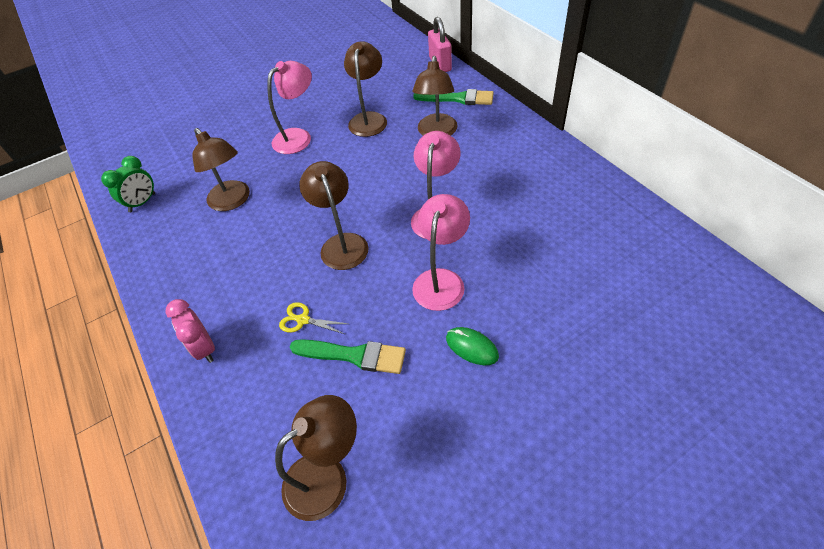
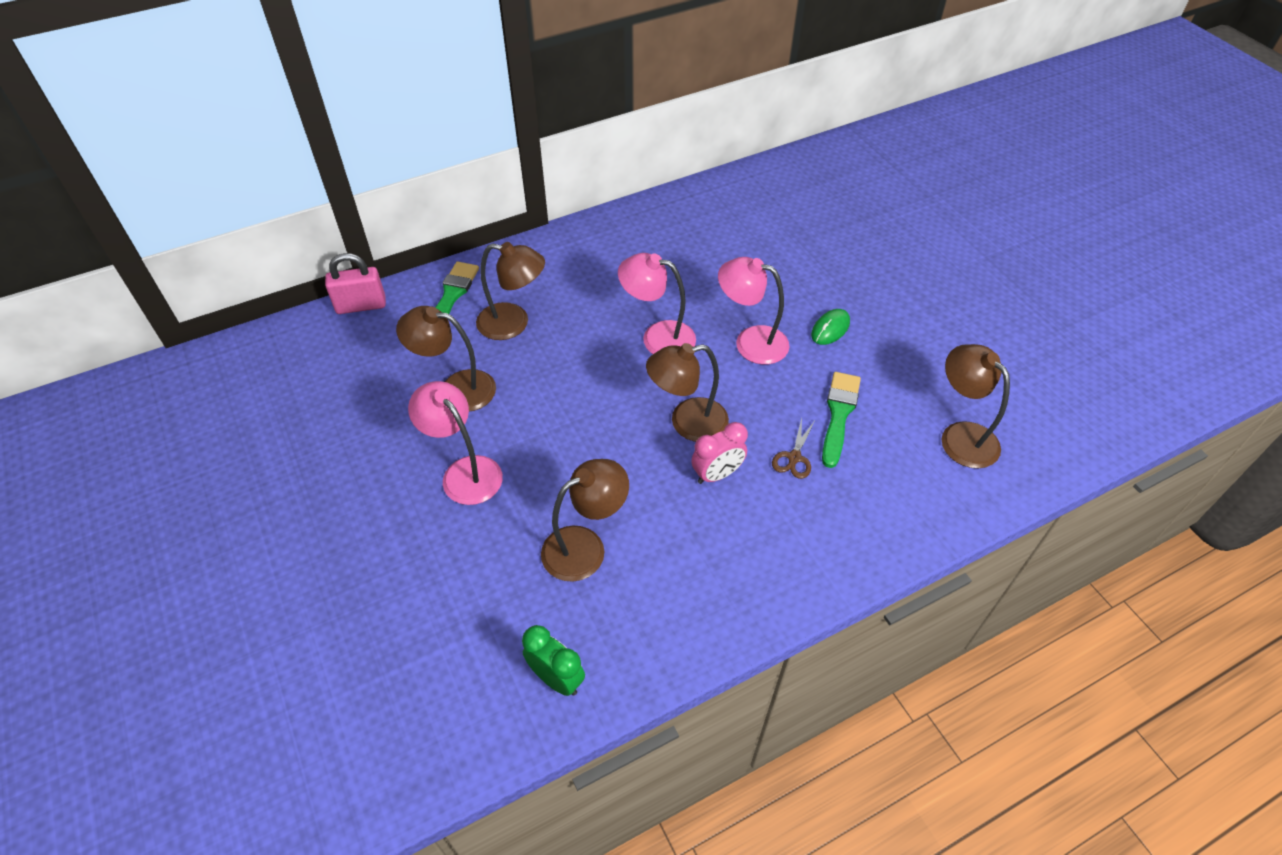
camera: 90 degrees left, 0 degrees up
pink clock [165,299,215,363] -> pink clock moved to [691,422,748,484]
yellow scissors [279,302,348,334] -> brown scissors [772,418,815,479]

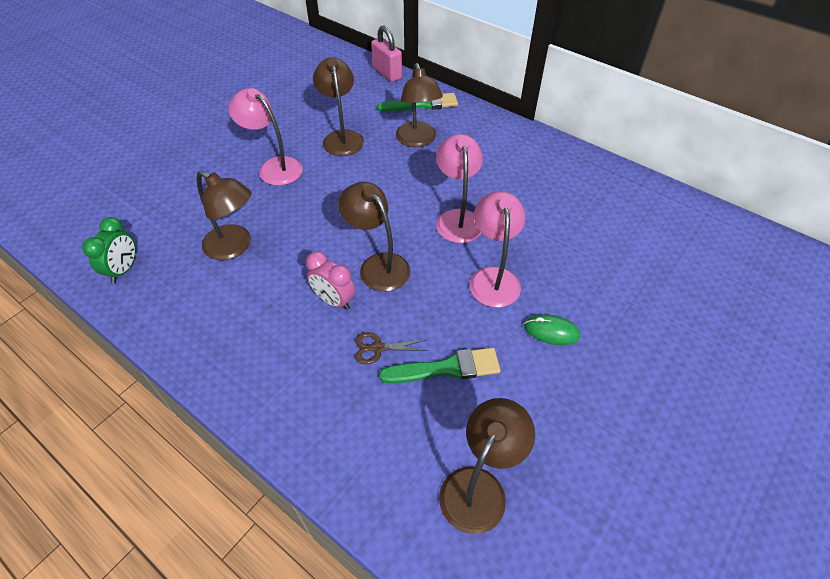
camera: 65 degrees right, 0 degrees up
pink lamp [408,381,503,505] -> pink lamp turned 75 degrees counterclockwise [228,88,303,185]

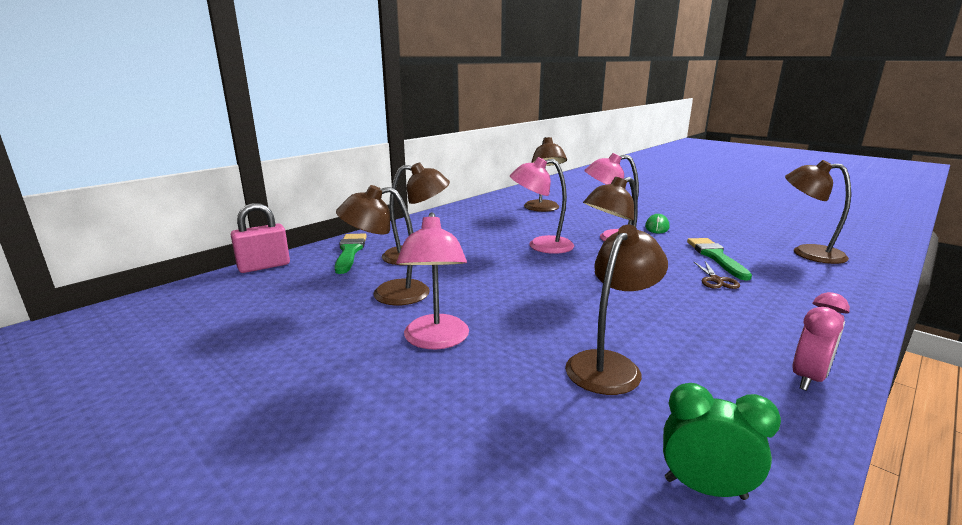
camera: 85 degrees left, 30 degrees down
pink lamp [228,88,303,185] -> pink lamp turned 45 degrees counterclockwise [397,212,469,349]
pink clock [306,251,355,310] -> pink clock moved to [792,292,850,391]
none -> brown lamp [524,137,567,212]

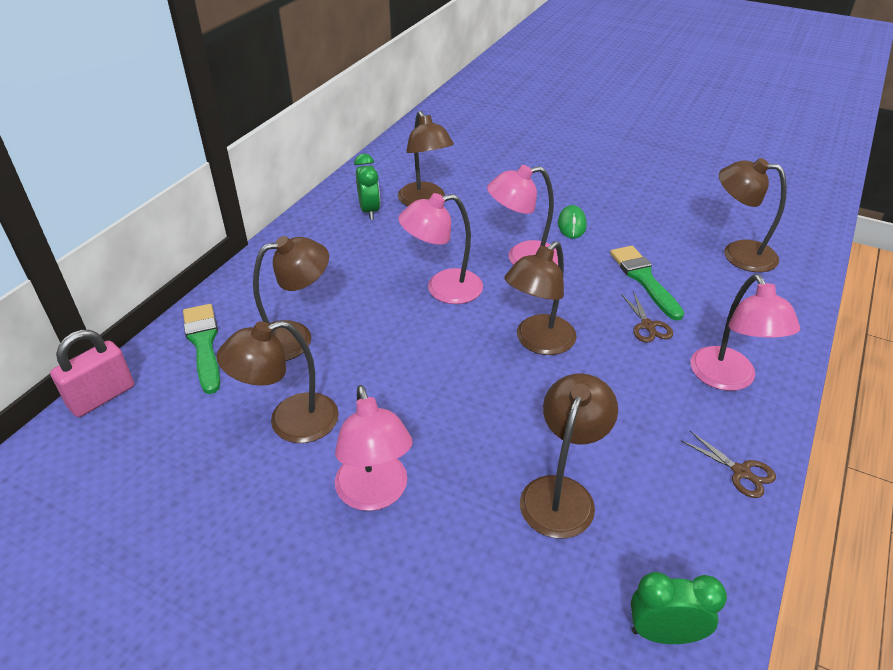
camera: 15 degrees left, 20 degrees up
pink clock [792,292,850,391] -> brown scissors [681,431,776,498]
none -> green clock [354,154,380,220]
none -> pink lamp [691,274,800,391]

